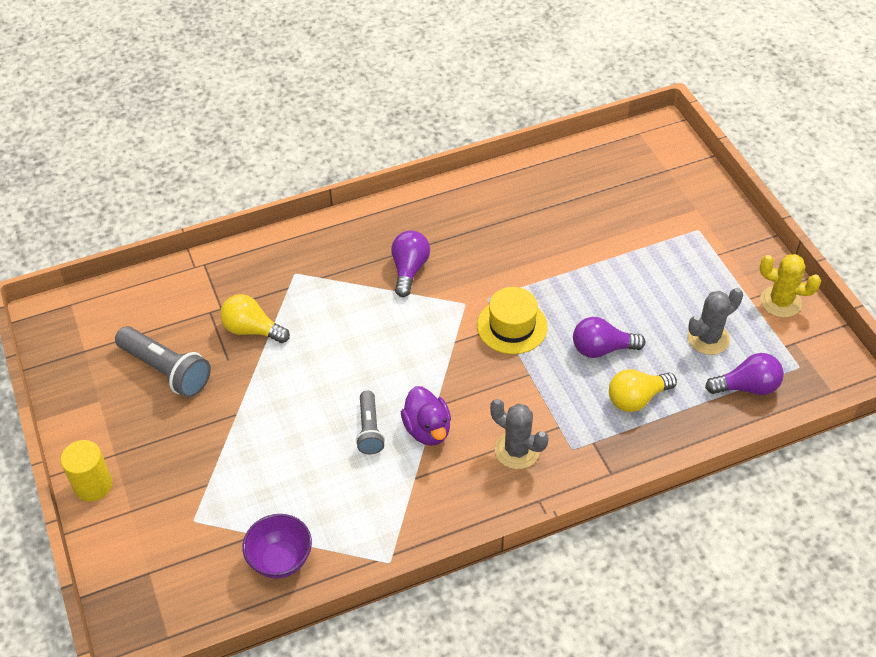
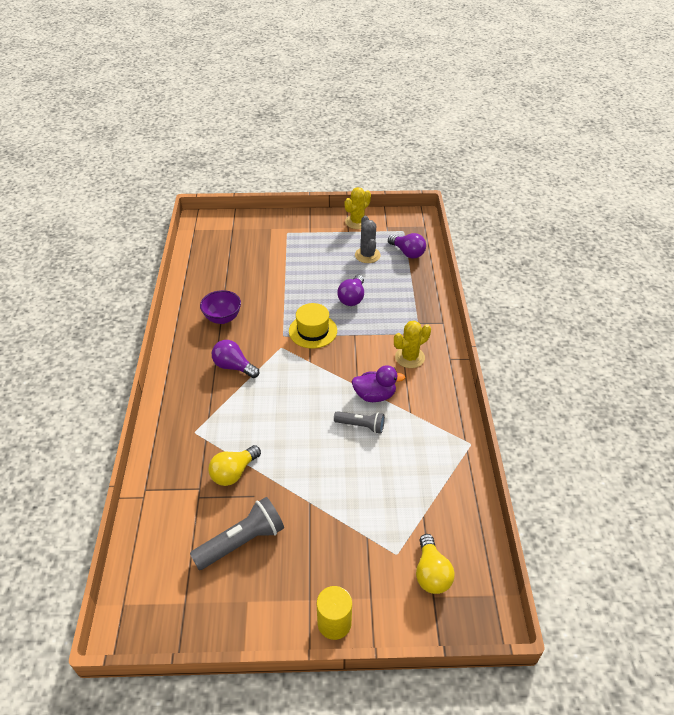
camera: 70 degrees left, 5 degrees down
purple bowl [242,514,312,578] -> purple bowl moved to [200,290,241,324]
grey cactus [490,399,548,469] -> yellow cactus [394,321,431,368]
yellow light bulb [609,369,677,412] -> yellow light bulb moved to [416,534,455,594]
purple light bulb [705,353,784,395] -> purple light bulb turned 120 degrees clockwise [388,233,426,259]

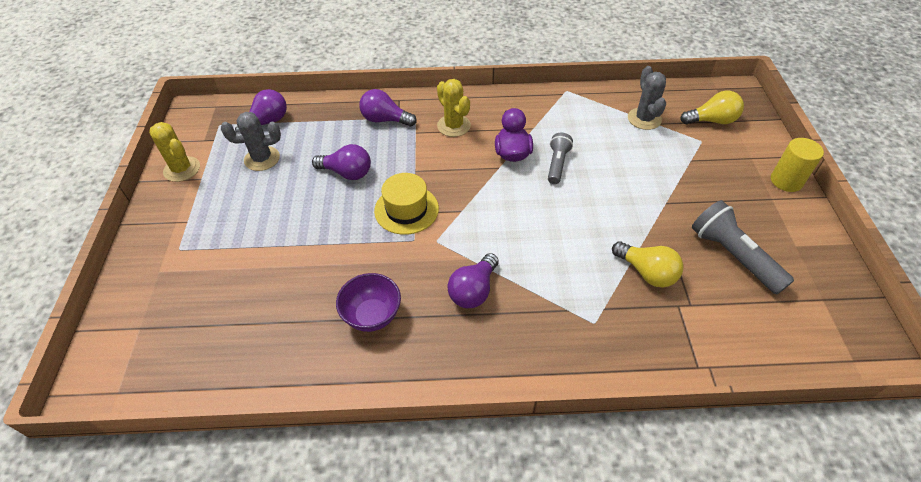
camera: 90 degrees left, 5 degrees up
none -> purple light bulb [359,89,417,127]
none -> grey cactus [628,66,666,130]

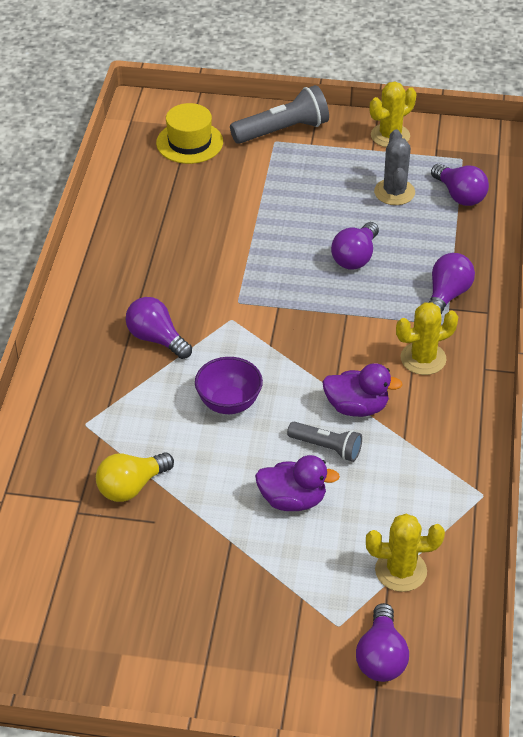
camera: 100 degrees right, 5 degrees down
purple bowl [336,273,401,332] -> purple bowl moved to [195,357,263,414]
yellow hat [374,173,439,235] -> yellow hat moved to [156,103,223,164]
grey cactus [628,66,666,130] -> yellow cactus [366,514,445,592]
yellow light bulb [680,90,744,124] -> purple light bulb [356,603,409,682]
grey flashlight [692,200,794,294] -> grey flashlight moved to [230,85,329,144]
yellow cylinder [771,138,824,192] -> none
none -> purple duck [255,455,340,511]

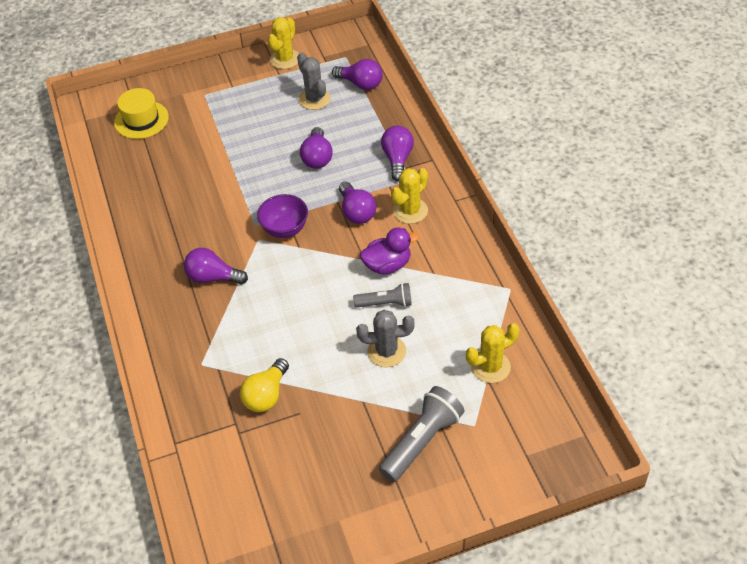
camera: 25 degrees left, 5 degrees up
purple bowl [195,357,263,414] -> purple bowl moved to [257,194,308,238]
grey flashlight [230,85,329,144] -> grey flashlight moved to [379,386,465,482]
purple duck [255,455,340,511] -> grey cactus [356,310,414,367]
purple light bulb [356,603,409,682] -> purple light bulb moved to [339,182,376,224]

